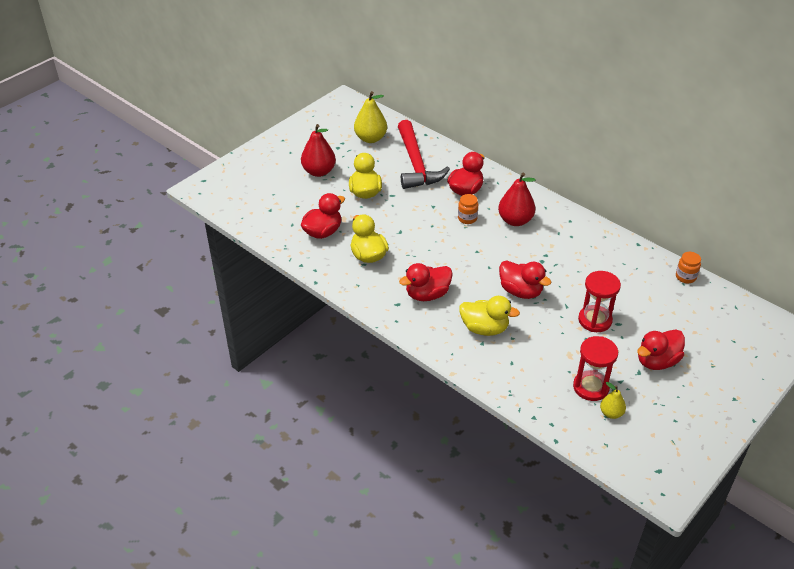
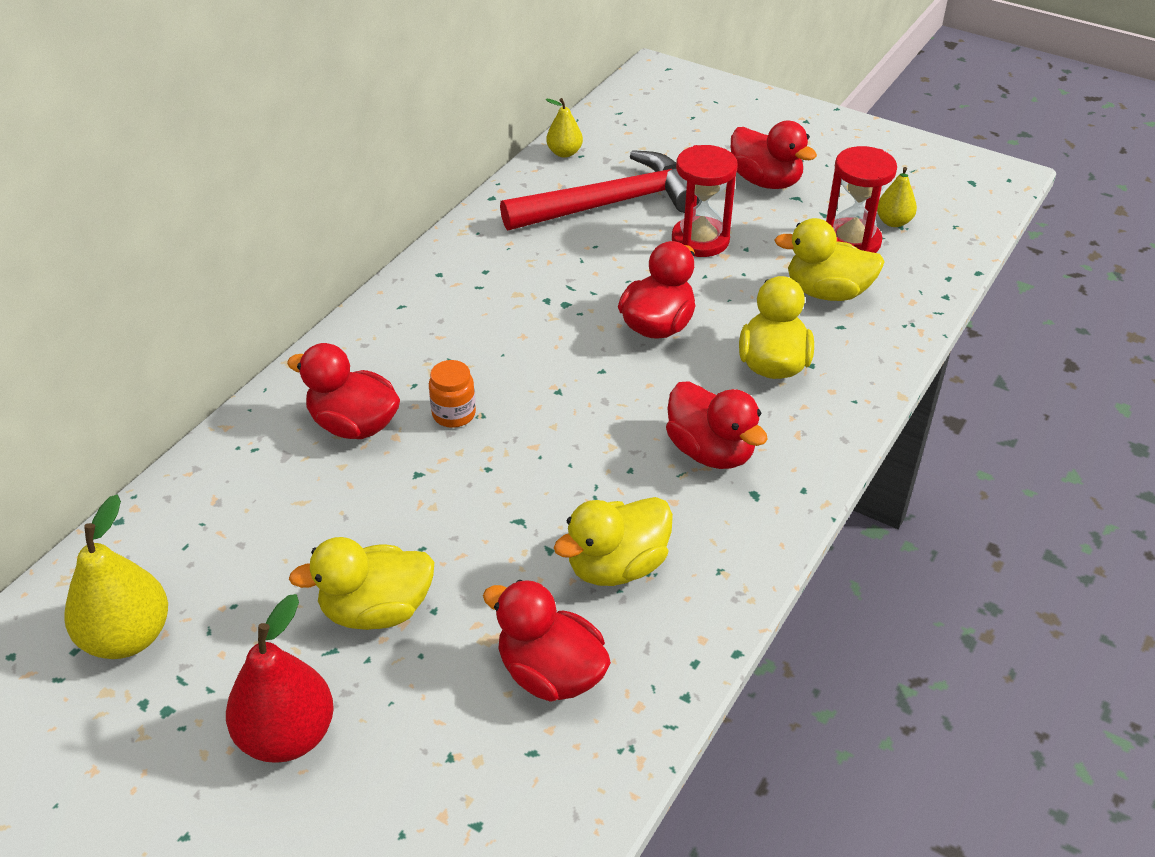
camera: 100 degrees left, 0 degrees up
red hammer [398,120,450,189] -> red hammer moved to [500,150,700,231]
red pear [498,172,536,226] -> none
orange jar [676,252,701,283] -> yellow pear [546,98,583,158]
none -> yellow duck [775,218,884,301]

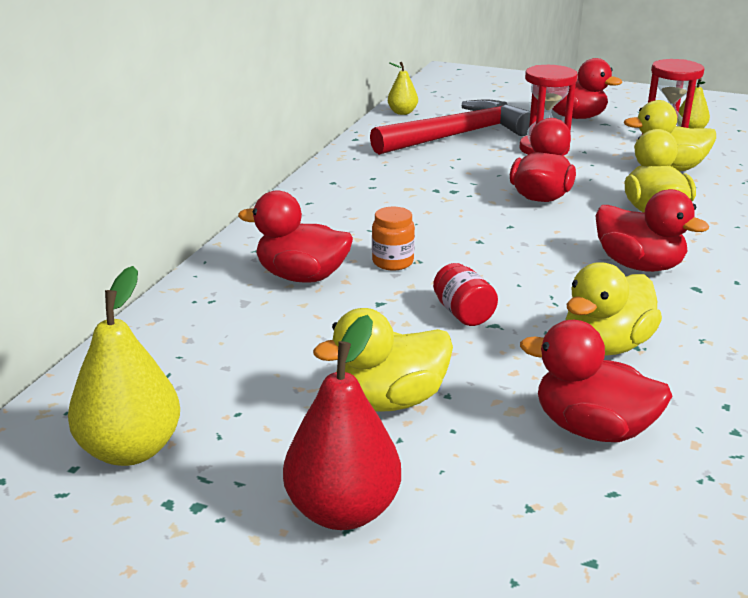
camera: 10 degrees left, 15 degrees down
none -> red jar [433,263,498,326]

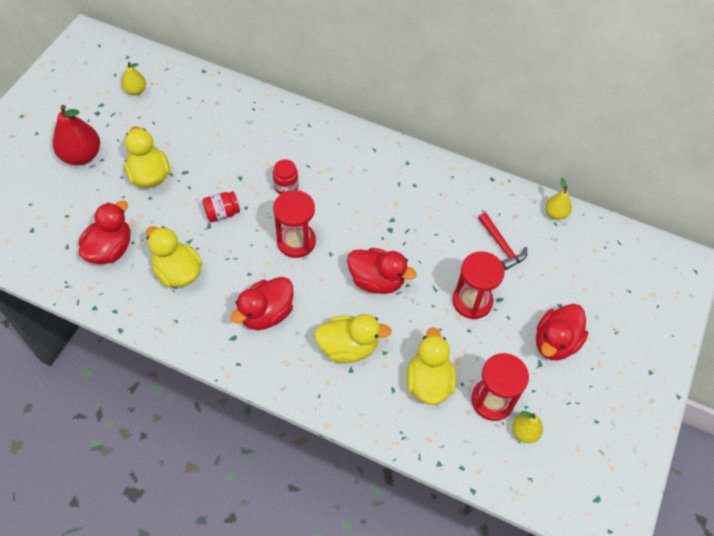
camera: 90 degrees right, 30 degrees up
yellow pear [68,266,180,466] -> yellow pear [122,62,146,95], size x0.56
red duck [238,190,353,283] -> none
red hammer [370,100,531,155] -> red hammer [478,213,527,270], size x0.48
orange jar [372,207,415,271] -> red jar [273,159,298,194]
none -> red hourglass [273,190,316,258]

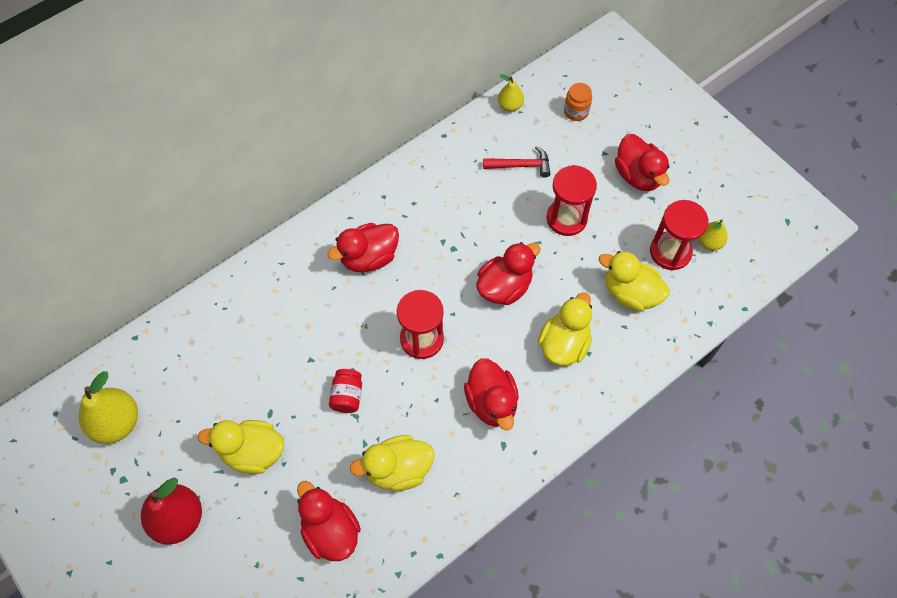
camera: 60 degrees left, 5 degrees up
yellow pear [122,62,146,95] -> yellow pear [79,371,138,444], size x1.78
red jar [273,159,298,194] -> none
none -> red duck [327,223,399,272]
none -> orange jar [564,83,592,121]

